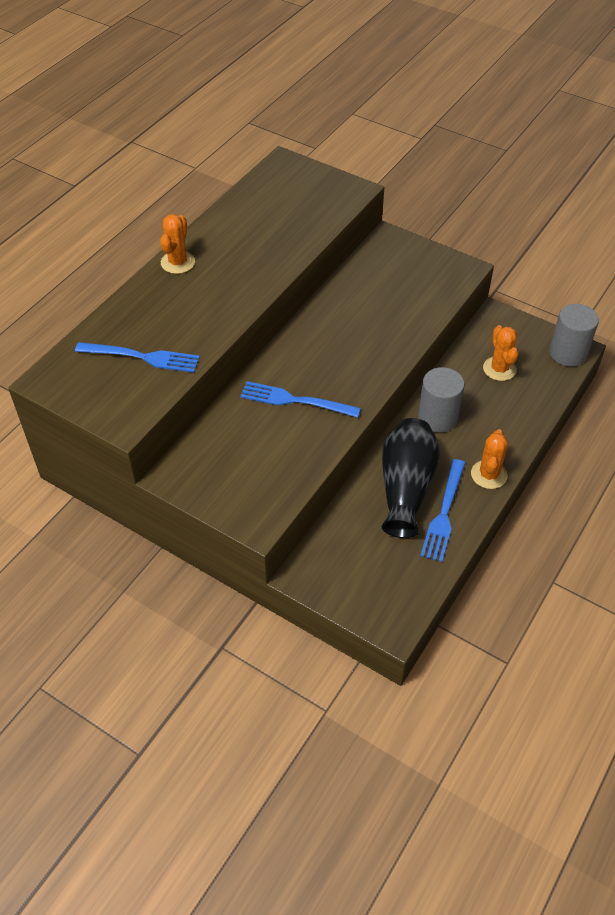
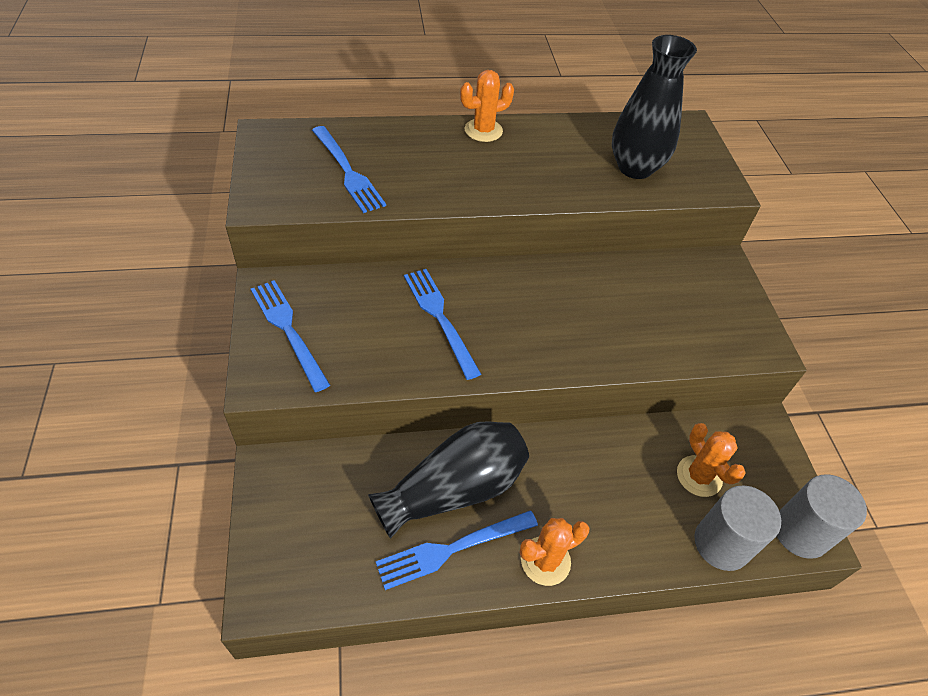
camera: 45 degrees right, 0 degrees up
grey cylinder [418,367,465,433] -> grey cylinder moved to [694,485,781,571]
orange cactus [483,325,519,381] -> orange cactus turned 60 degrees counterclockwise [677,423,746,497]
none -> blue fork [251,280,330,392]
none -> black vase [612,35,697,179]

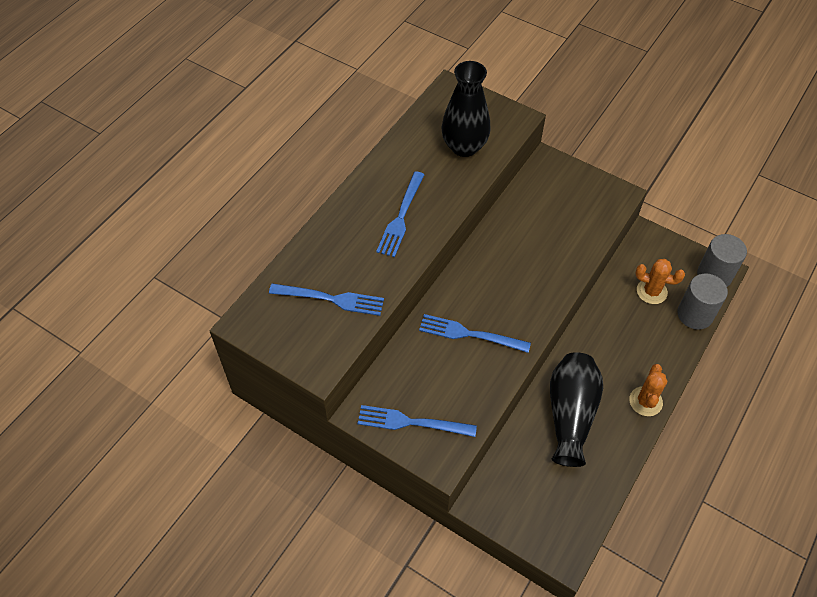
camera: 45 degrees left, 5 degrees up
blue fork [376,510,538,590] -> blue fork moved to [376,171,425,257]
orange cactus [460,70,514,142] -> none

